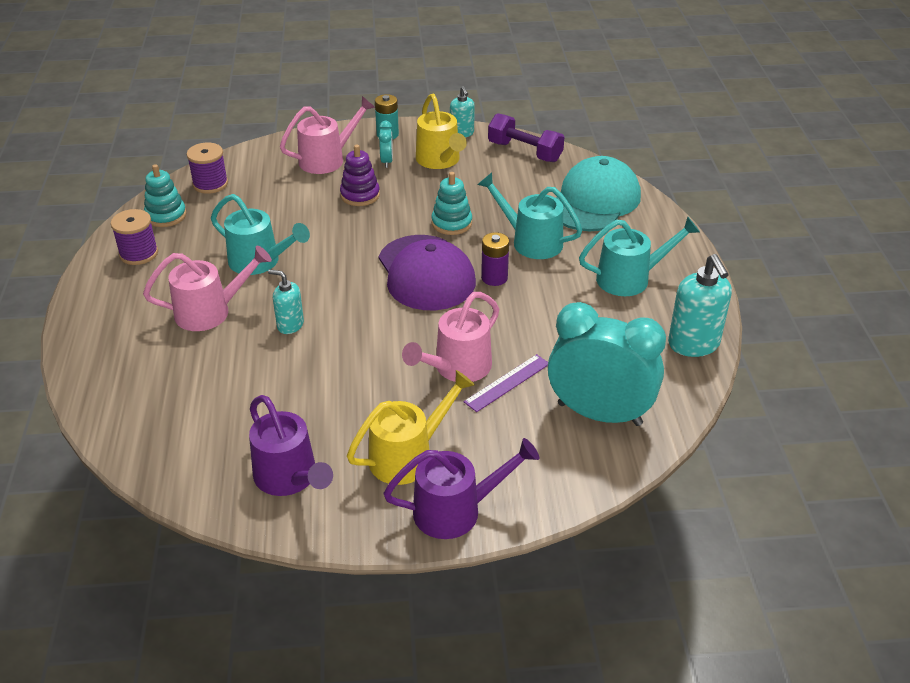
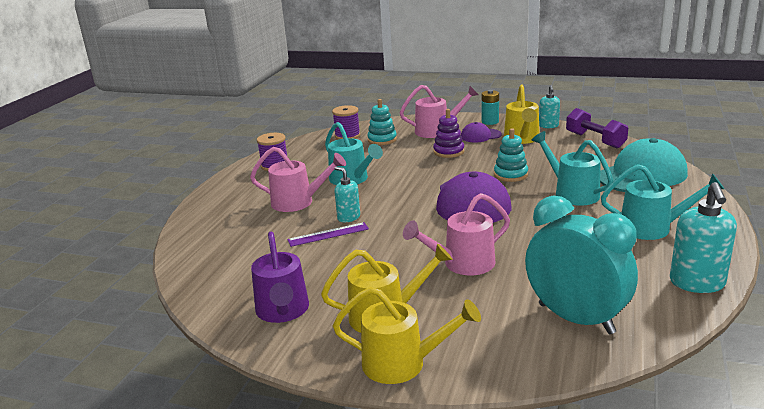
camera: 25 degrees right, 15 degrees down
turquoise stacking toy [144,164,186,227] -> turquoise stacking toy moved to [367,99,397,145]
turquoise clock [379,121,393,168] -> purple cap [461,122,502,142]
purple watering can [383,438,539,539] -> yellow watering can [333,287,481,384]
purple ruler [464,354,548,412] -> purple ruler moved to [287,222,369,247]
purple battery [481,232,509,286] -> none

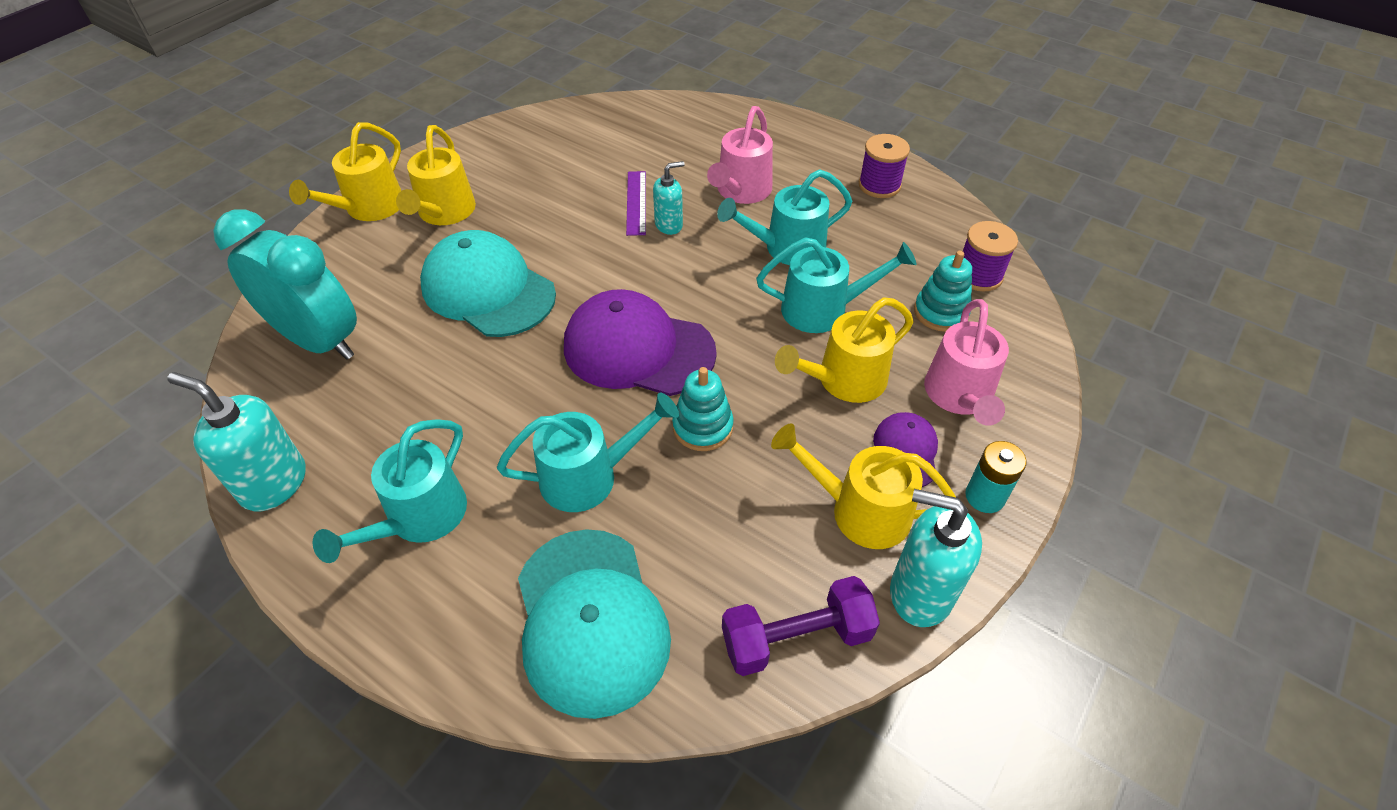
camera: 105 degrees right, 25 degrees up
purple watering can [251,232,309,323] -> none
pink watering can [403,193,510,275] -> turquoise cap [420,230,556,337]
purple stacking toy [433,109,464,158] -> yellow watering can [775,297,913,403]
turquoise clock [525,195,638,334] -> turquoise clock turned 120 degrees counterclockwise [213,209,357,360]
turquoise soap dispenser [539,85,560,128] -> turquoise soap dispenser [890,489,982,627], size x1.67
none -> turquoise watering can [756,237,916,333]

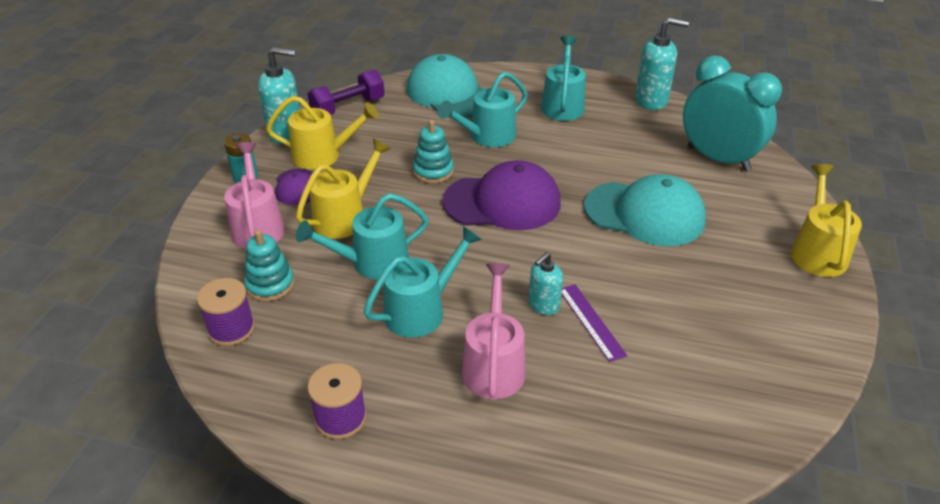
camera: 160 degrees right, 10 degrees down
turquoise clock [213,209,357,360] -> turquoise clock turned 150 degrees counterclockwise [683,55,782,171]
yellow watering can [396,125,476,225] -> none

